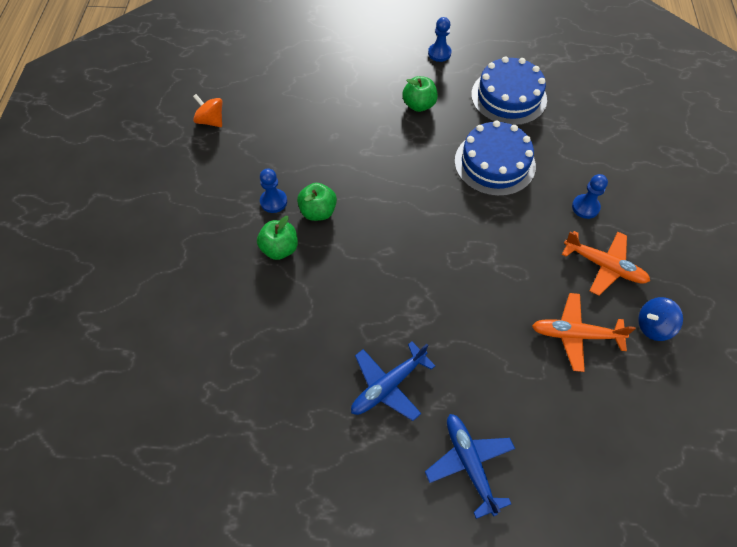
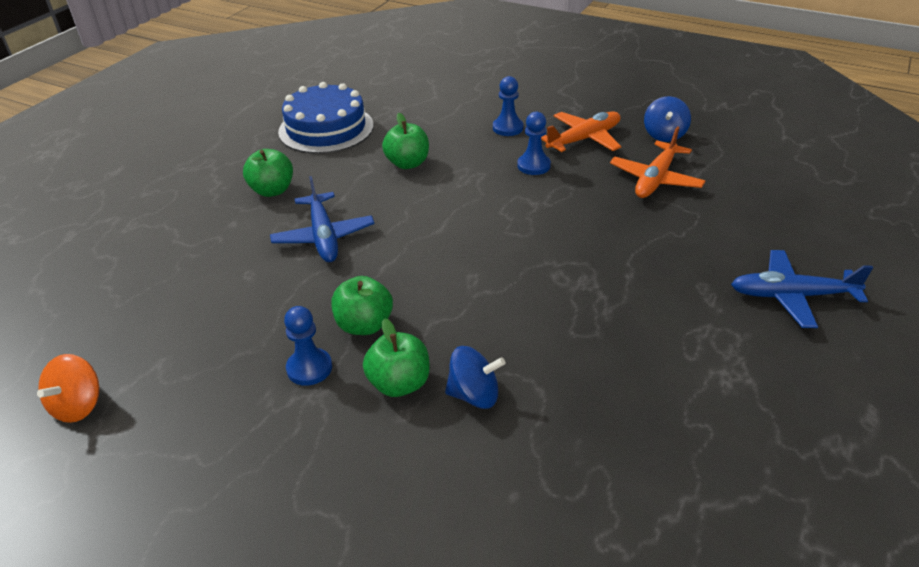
camera: 65 degrees left, 20 degrees down
orange spinning top [193,94,222,127] -> orange spinning top turned 45 degrees counterclockwise [37,354,99,423]
blue plane [351,341,435,421] -> blue plane moved to [270,176,374,262]
blue pawn [428,17,451,62] -> blue pawn moved to [517,112,551,175]
blue cake [455,120,536,196] -> green apple [382,113,429,169]
none -> blue spinning top [445,346,505,409]

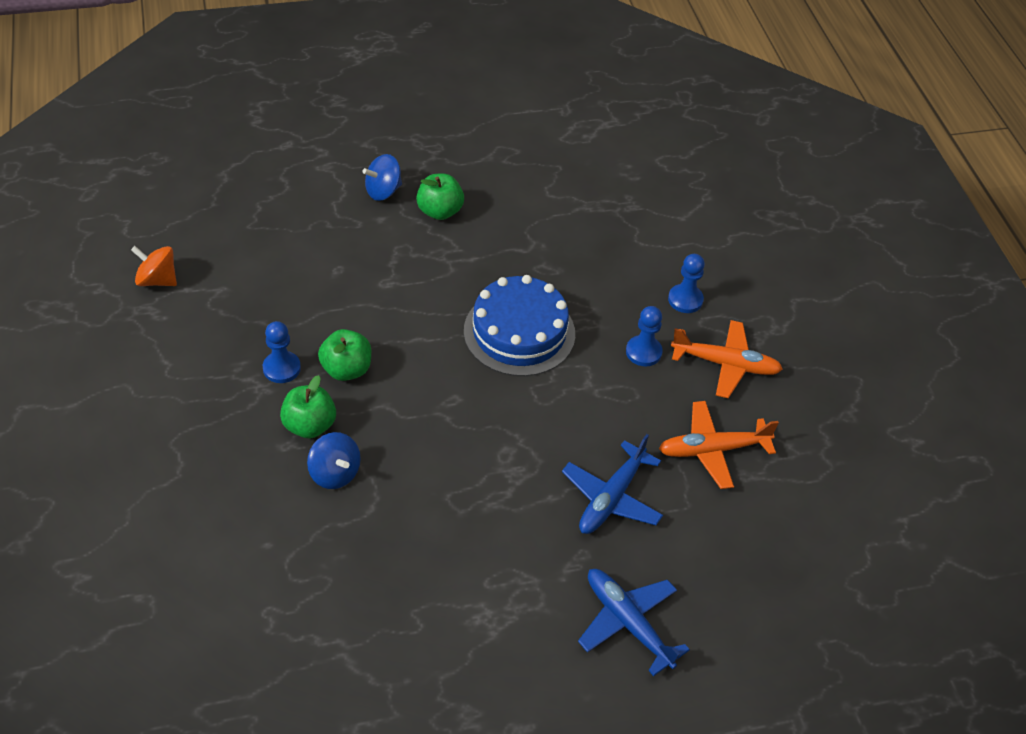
camera: 45 degrees right, 10 degrees up
orange spinning top [37,354,99,423] -> orange spinning top turned 45 degrees clockwise [131,246,177,286]
blue plane [270,176,374,262] -> blue plane moved to [562,434,663,534]
blue cake [278,82,373,154] -> blue cake moved to [464,275,575,376]
green apple [382,113,429,169] -> none
blue spinning top [644,96,691,142] -> blue spinning top moved to [362,154,402,201]

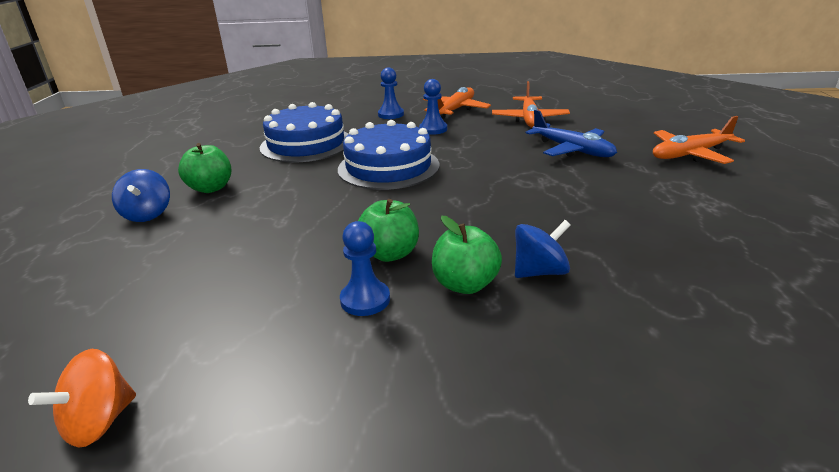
camera: 70 degrees left, 20 degrees down
blue plane [578,569,690,677] -> orange plane [653,116,745,164]
none -> blue cake [260,102,348,162]

